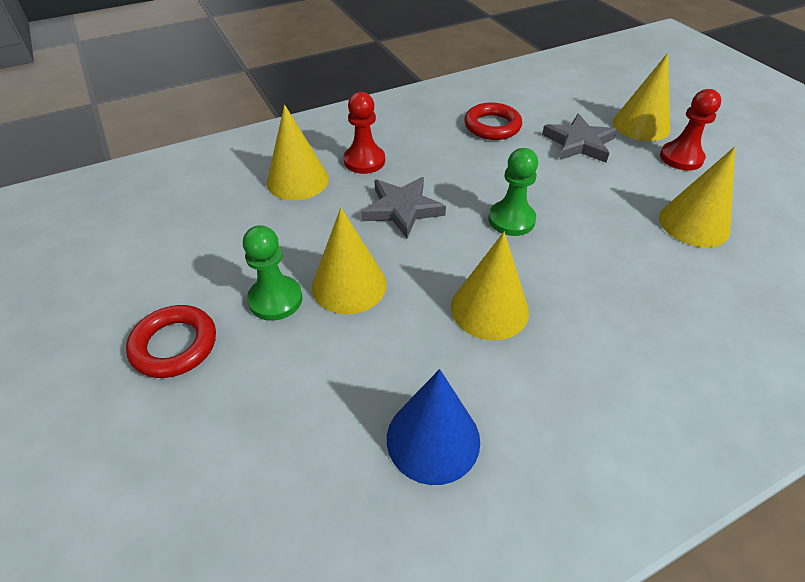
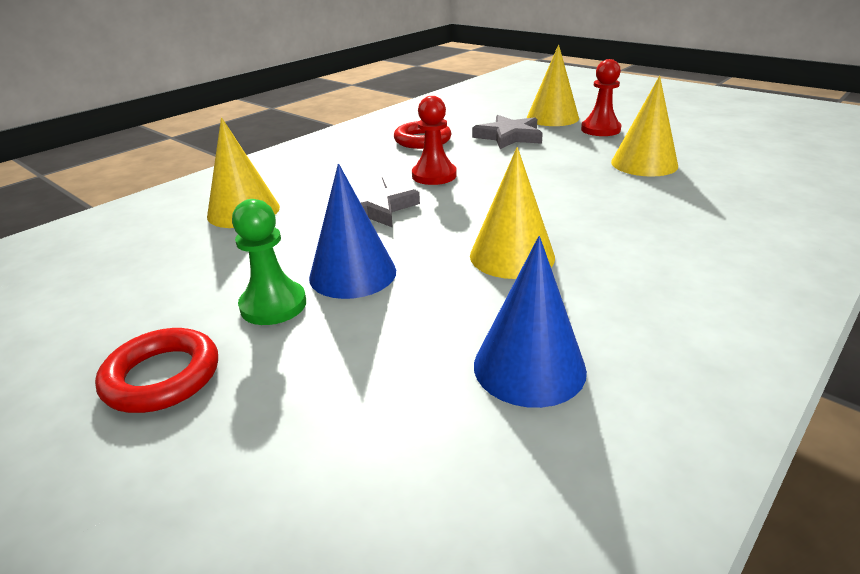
camera: 20 degrees left, 15 degrees down
yellow cone [312,208,387,314] -> blue cone [309,163,396,299]
red pawn [344,92,385,174] -> red pawn moved to [412,96,457,185]
green pawn [488,148,538,236] -> none

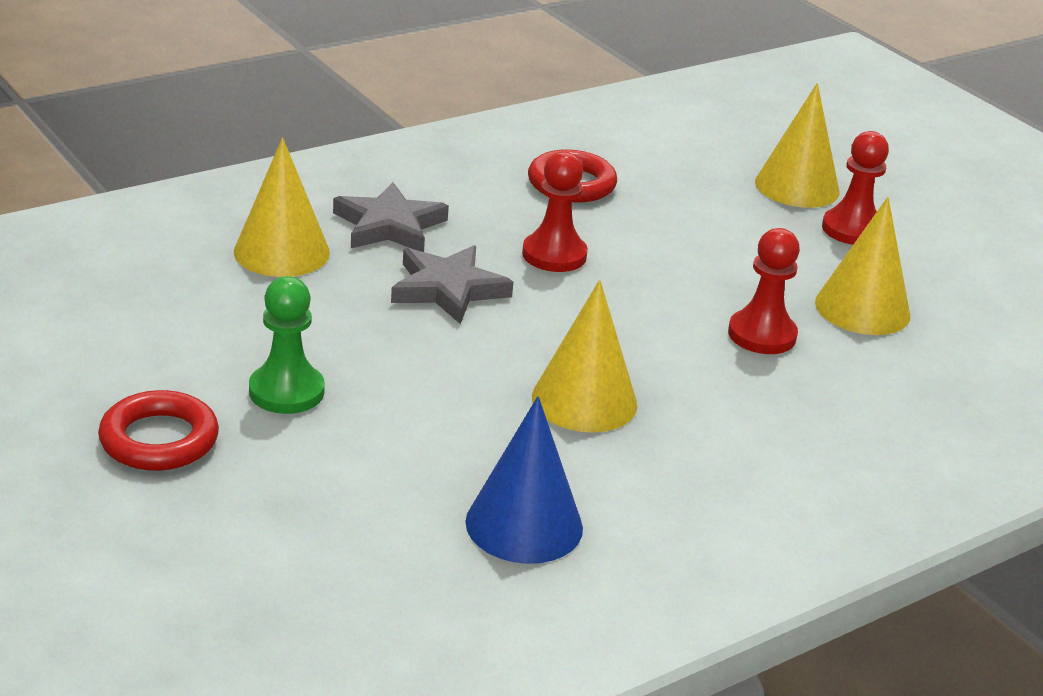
camera: 10 degrees right, 0 degrees up
blue cone [309,163,396,299] -> none
grey star [472,115,543,149] -> grey star moved to [333,182,449,252]
none -> red pawn [728,228,800,354]

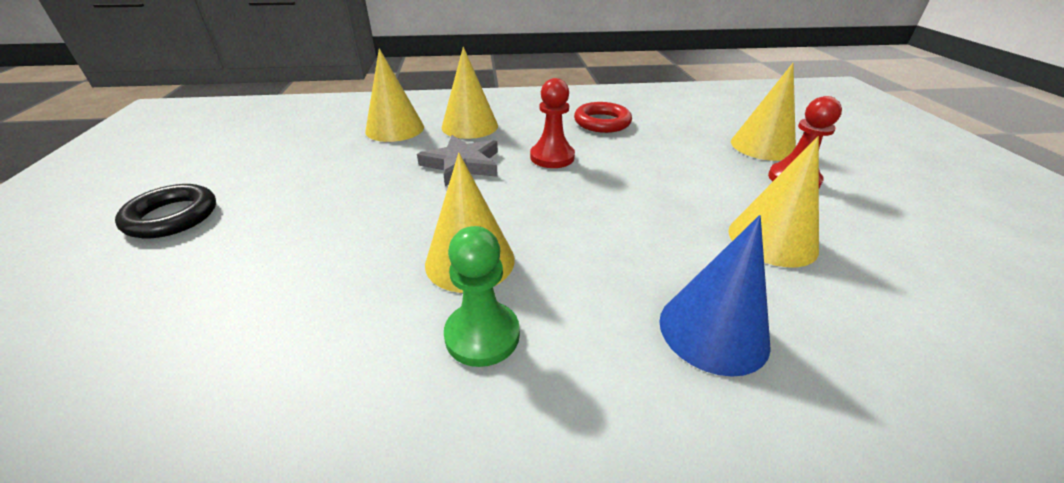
camera: 30 degrees right, 5 degrees up
red ring [98,390,219,471] -> black ring [115,184,216,238]
green pawn [249,276,325,414] -> green pawn moved to [444,226,520,367]
grey star [333,182,449,252] -> yellow cone [441,47,498,139]
blue cone [465,396,583,564] -> blue cone moved to [659,215,771,377]
red pawn [728,228,800,354] -> none

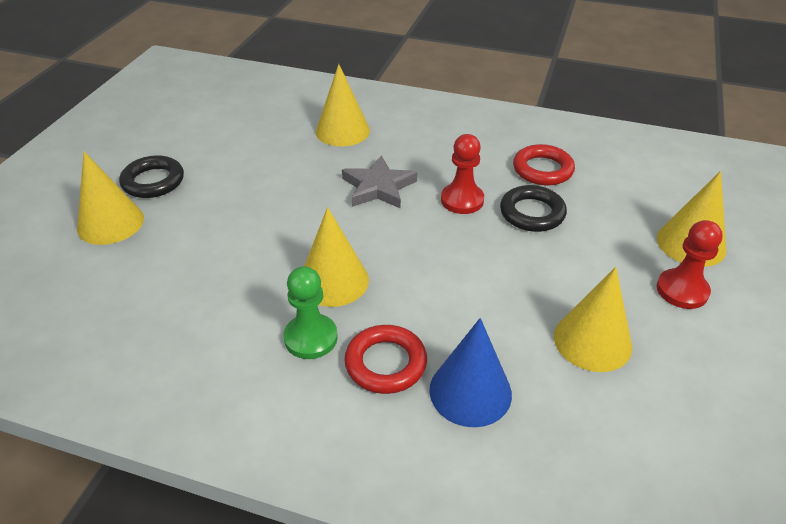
camera: 25 degrees right, 5 degrees up
yellow cone [441,47,498,139] -> yellow cone moved to [77,151,144,245]
none -> red ring [344,325,427,394]
none -> black ring [500,185,567,232]

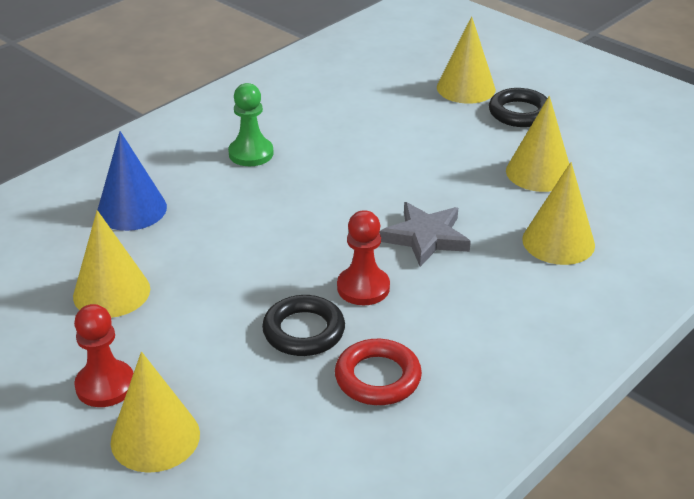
camera: 115 degrees right, 5 degrees down
yellow cone [304,207,369,307] -> yellow cone moved to [506,96,569,192]
red ring [344,325,427,394] -> none

